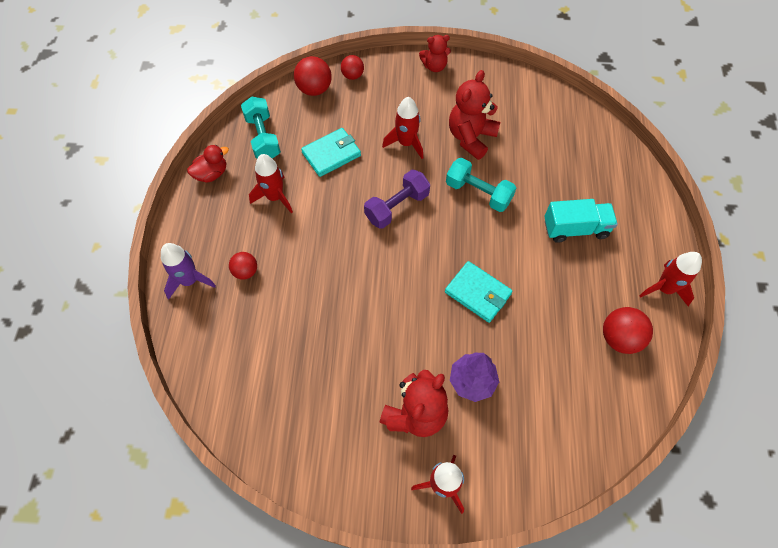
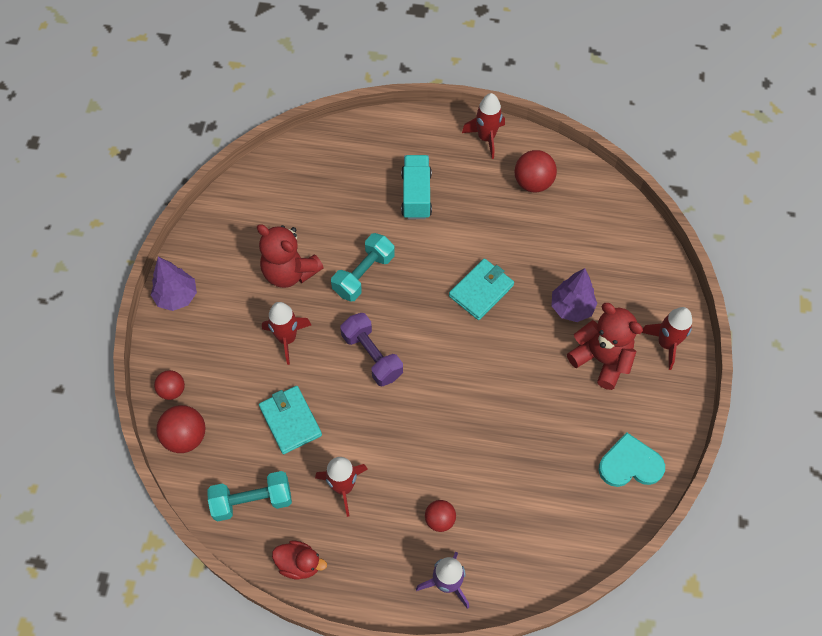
camera: 85 degrees left, 0 degrees up
red duck [187,145,229,183] -> red duck turned 135 degrees clockwise [272,540,327,580]
red teddy bear [419,35,451,72] -> purple tree [151,257,197,311]
none -> turquoise heart [598,432,665,487]

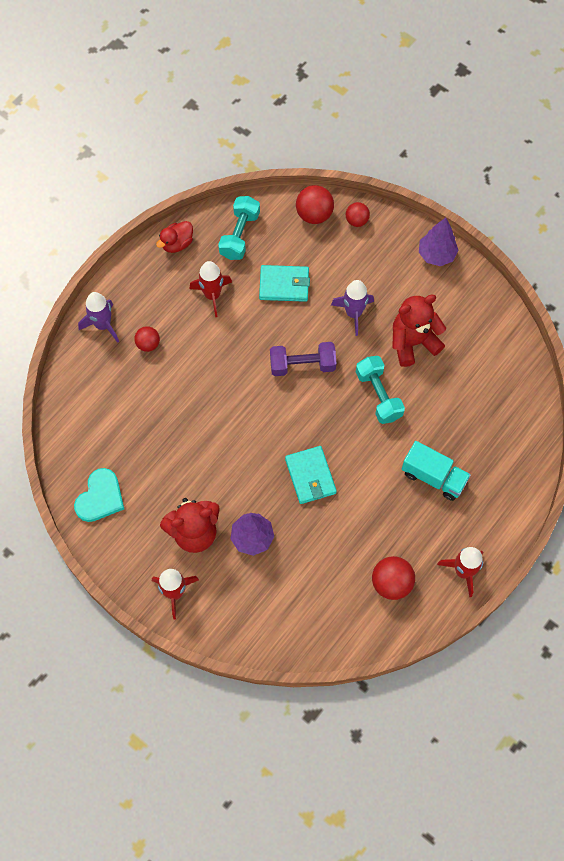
camera: 120 degrees right, 5 degrees up
red rocket [262,302,311,365] -> purple rocket [331,280,374,336]

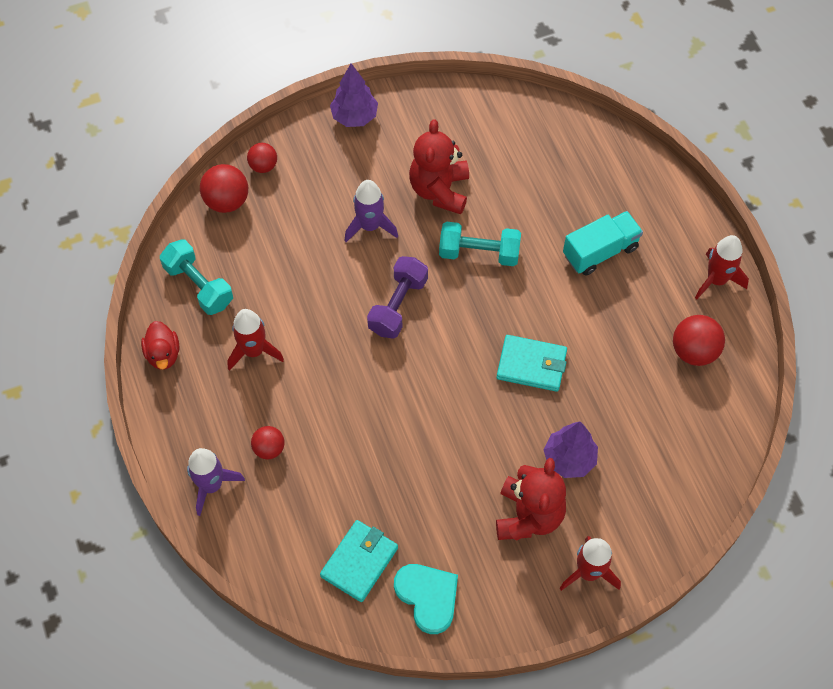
camera: 60 degrees left, 5 degrees down
turquoise wallet [259,265,310,302] -> turquoise wallet moved to [320,520,398,602]

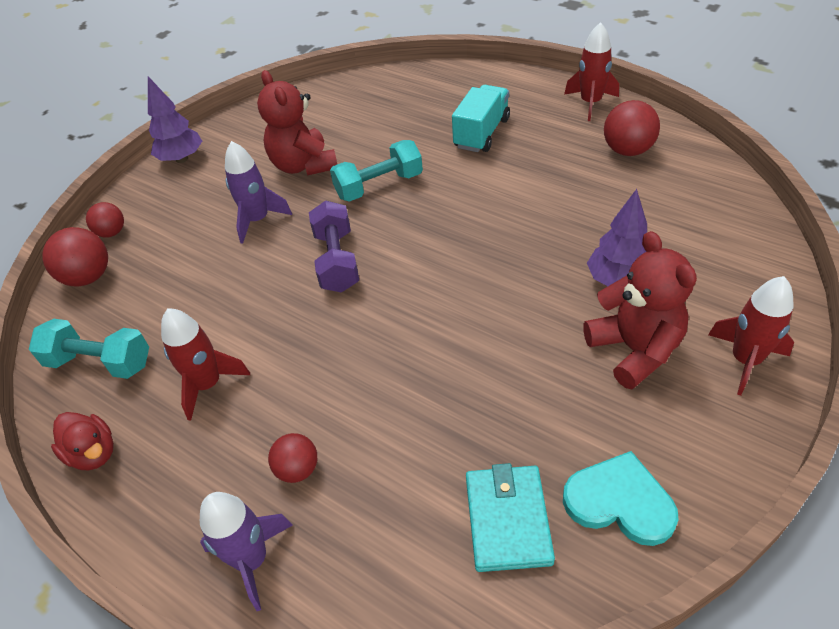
camera: 30 degrees left, 15 degrees down
turquoise wallet [497,335,567,392] -> none

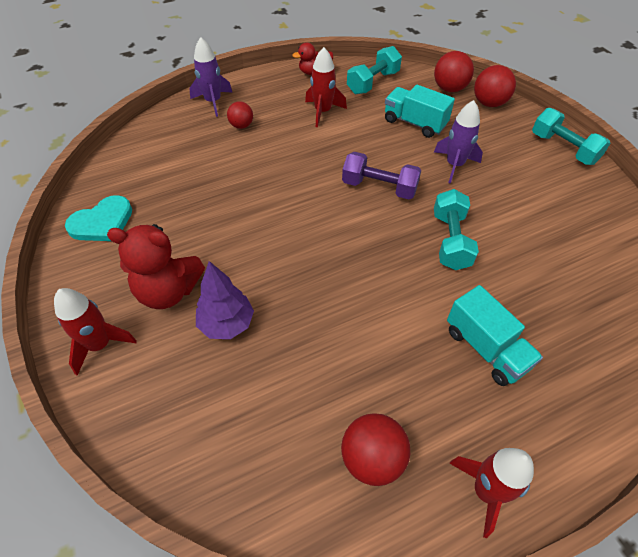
camera: 115 degrees right, 5 degrees up
red ball [86,202,124,238] -> red ball [474,65,516,107], size x1.57
purple tree [148,76,202,163] -> turquoise dumbbell [532,108,610,165]
red teddy bear [257,70,337,176] -> none
turquoise wallet [466,463,555,572] -> none
none -> turquoise truck [385,85,455,138]

